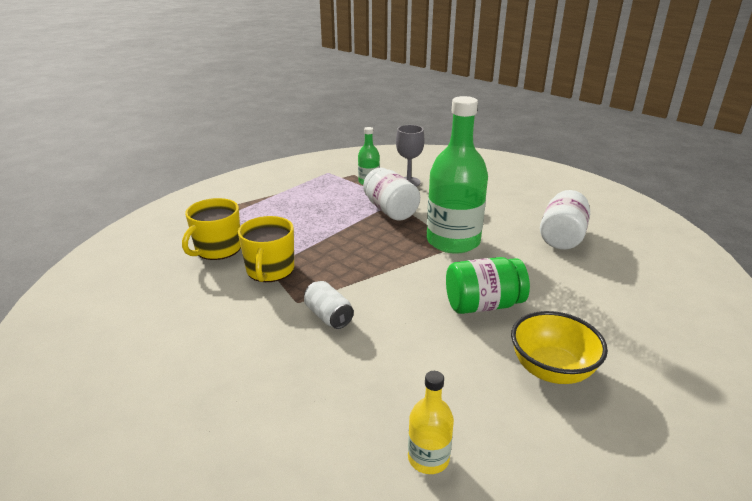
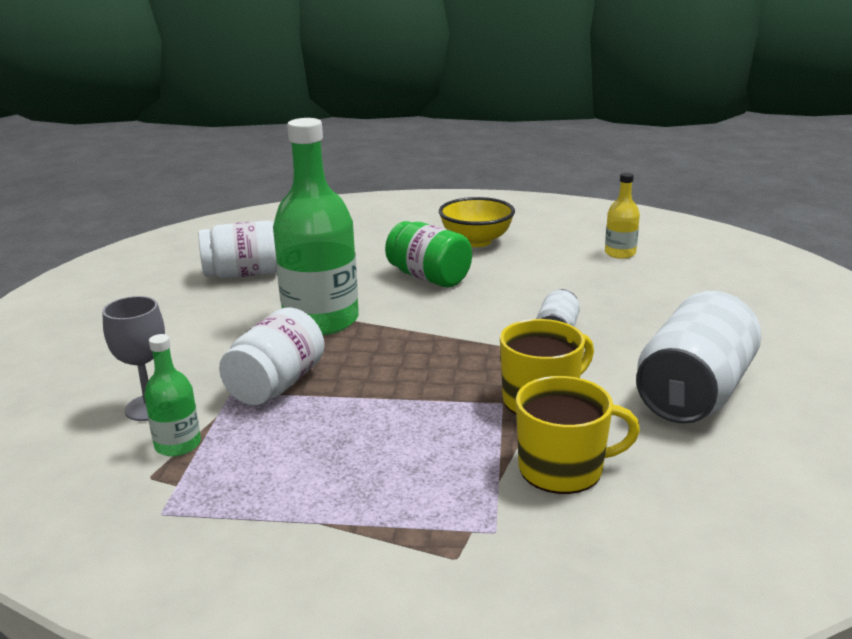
camera: 125 degrees left, 5 degrees down
none -> white can [636,291,762,424]

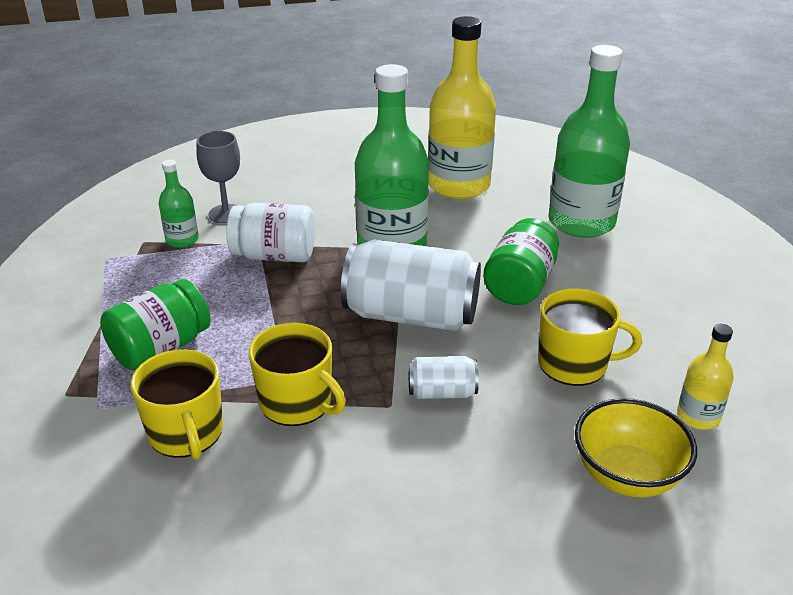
camera: 70 degrees right, 10 degrees up
white jar [199,220,277,278] -> yellow bottle [428,16,496,199]
yellow bowl [439,197,515,247] -> yellow bowl moved to [575,398,697,498]
white can [636,291,762,424] -> white can moved to [341,239,481,331]
none -> green jar [100,279,211,370]
none -> yellow mug [538,288,642,386]
none -> green bottle [548,45,630,238]

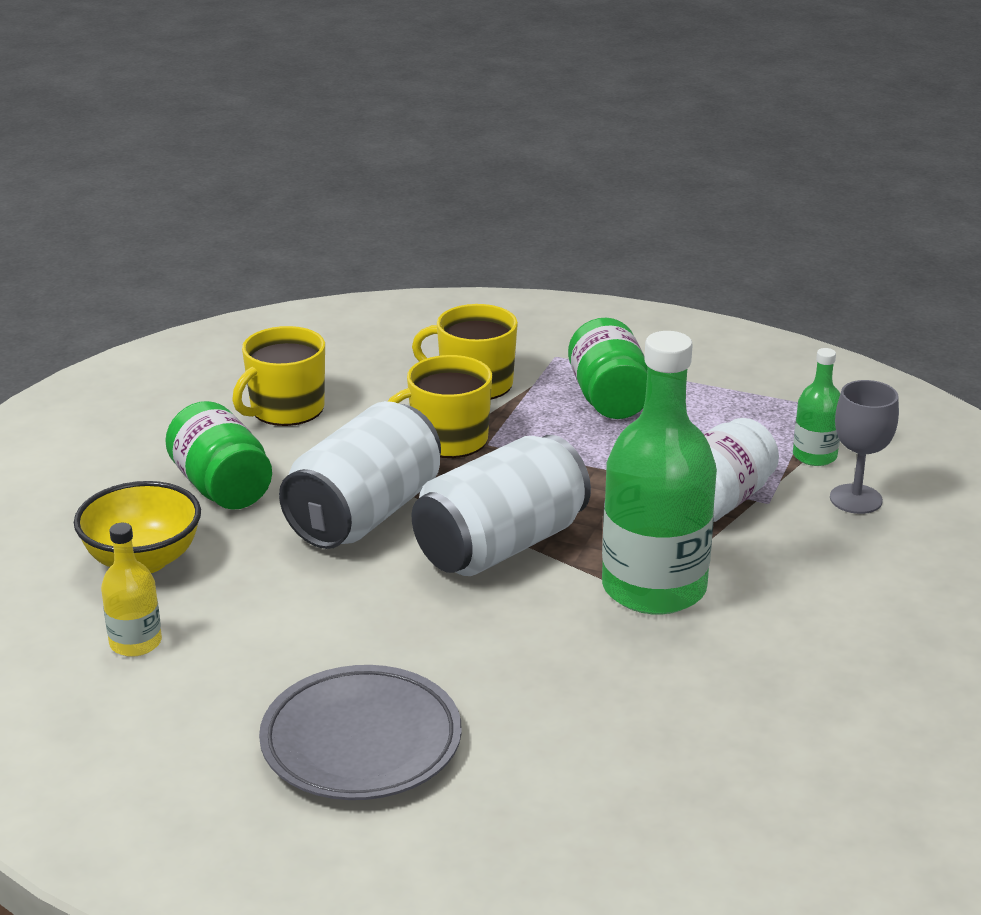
camera: 125 degrees right, 5 degrees down
white can [408,356,479,399] -> white can [279,401,441,549], size x2.10
yellow bottle [428,16,496,199] -> none
green jar [483,218,559,305] -> green jar moved to [165,401,272,510]
yellow mug [538,288,642,386] -> yellow mug moved to [232,326,325,426]
green bottle [548,45,630,238] -> none
none -> grey plate [259,665,462,800]

